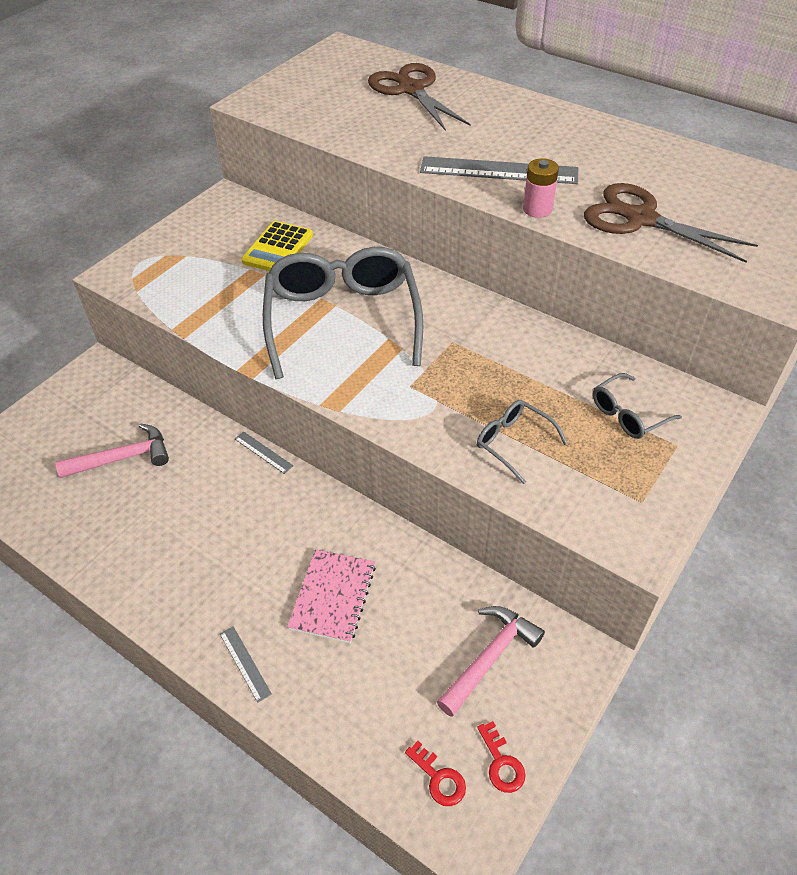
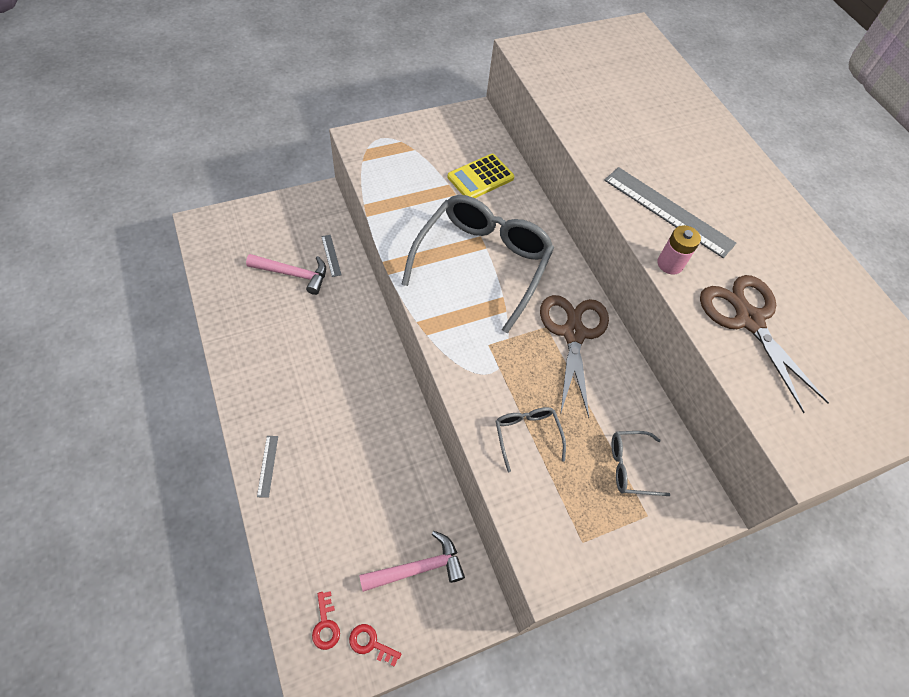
camera: 25 degrees right, 10 degrees up
grey ruler [235,431,293,474] -> grey ruler moved to [321,235,342,277]
pink notebook [287,549,376,643] -> none
brown scissors [368,63,470,131] -> brown scissors moved to [540,295,609,418]
red key [477,721,525,793] -> red key turned 105 degrees clockwise [349,624,401,667]

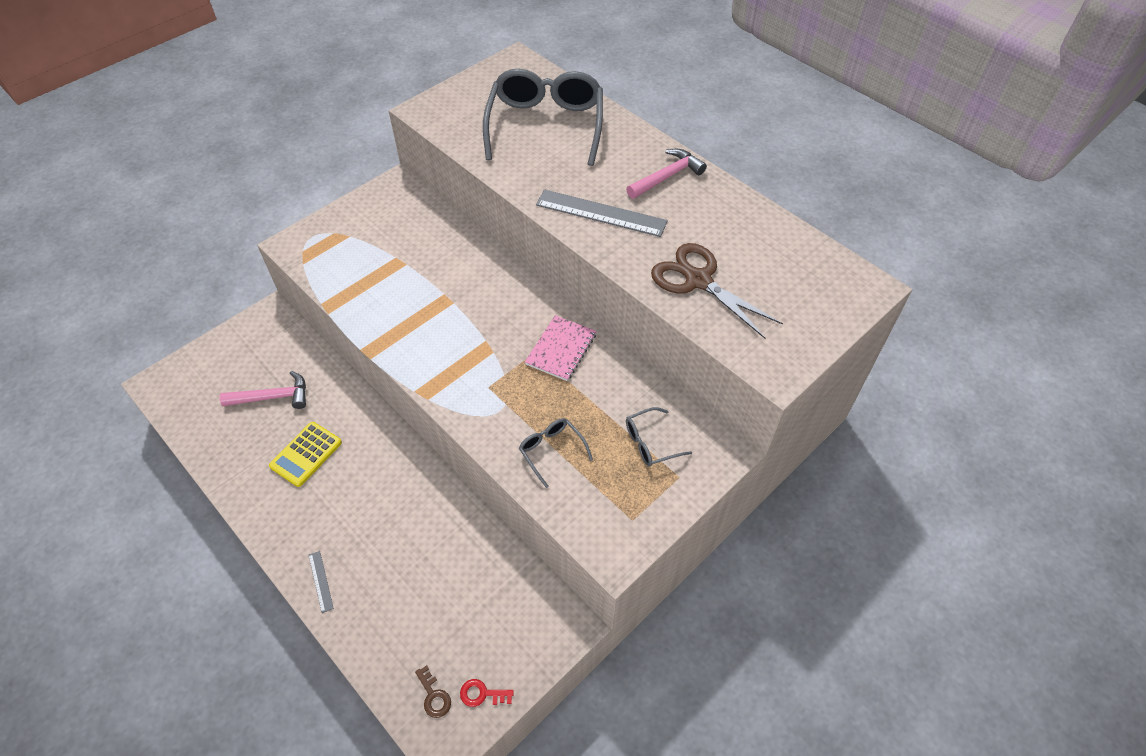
camera: 15 degrees left, 5 degrees down
red key [312,591,340,650] -> brown key [415,665,451,718]
grey ruler [321,235,342,277] -> none
pink hammer [359,531,465,592] -> pink hammer moved to [626,149,707,199]
grey glasses [402,195,554,333] -> grey glasses moved to [483,69,603,166]
yellow calculator [448,154,514,198] -> yellow calculator moved to [269,422,342,487]
brown scissors [540,295,609,418] -> pink notebook [525,315,597,381]
pink battery [658,225,701,275] -> none

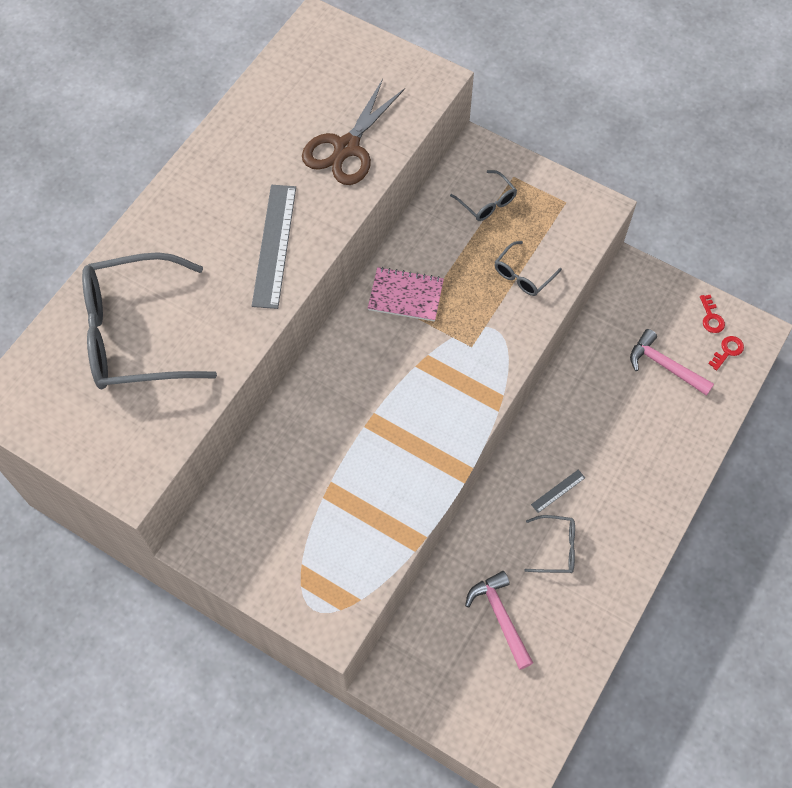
camera: 105 degrees left, 10 degrees up
yellow calculator [269,422,342,487] -> grey glasses [524,515,575,573]
grey ruler [309,551,334,613] -> grey ruler moved to [531,470,585,513]
brown key [415,665,451,718] -> red key [708,336,744,370]
pink hammer [626,149,707,199] -> pink hammer moved to [630,329,714,396]

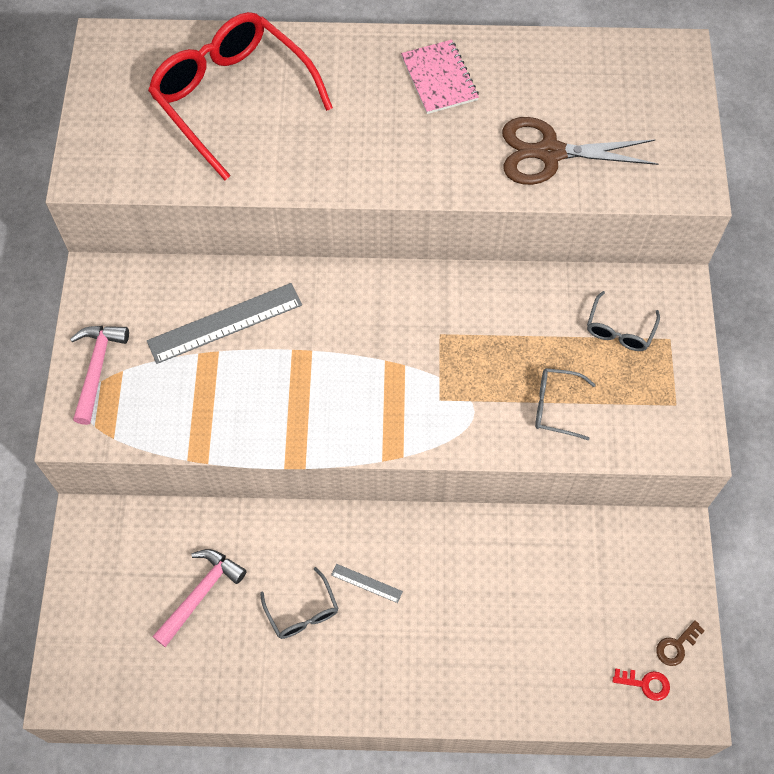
camera: 60 degrees right, 0 degrees up
grey glasses [82,252,217,389] -> red glasses [148,12,333,180]
grey ruler [252,185,296,309] -> grey ruler moved to [147,283,302,364]
pink notebook [368,267,444,322] -> pink notebook moved to [401,40,479,114]
pink hammer [630,329,714,396] -> pink hammer moved to [70,326,129,425]
red key [700,295,725,333] -> brown key [656,620,705,666]

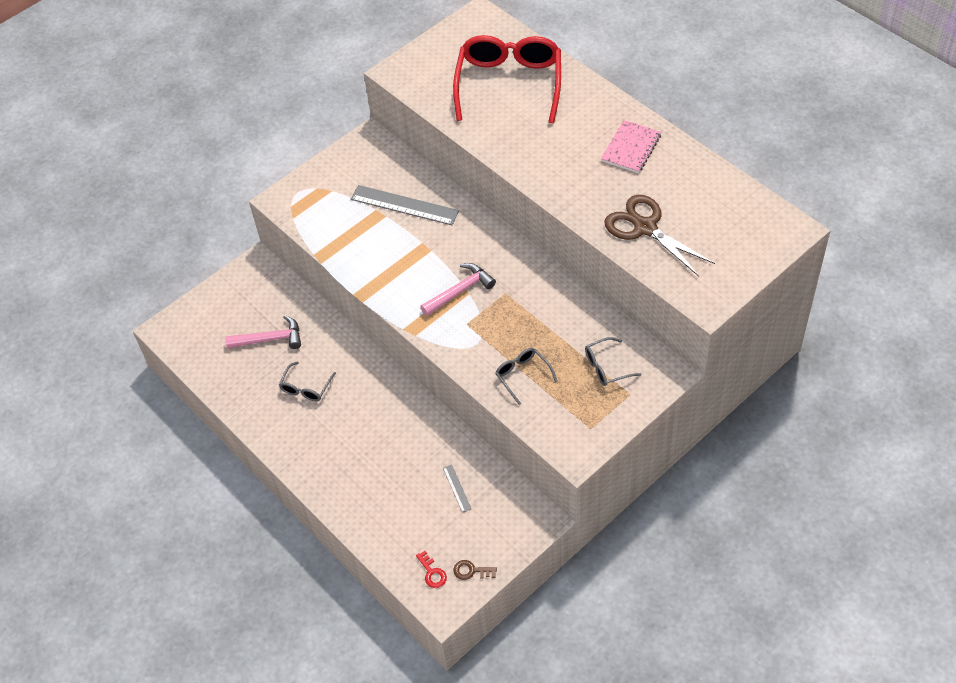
camera: 50 degrees right, 10 degrees down
pink hammer [70,326,129,425] -> pink hammer moved to [420,263,496,316]
grey ruler [331,564,403,603] -> grey ruler moved to [443,465,471,513]

